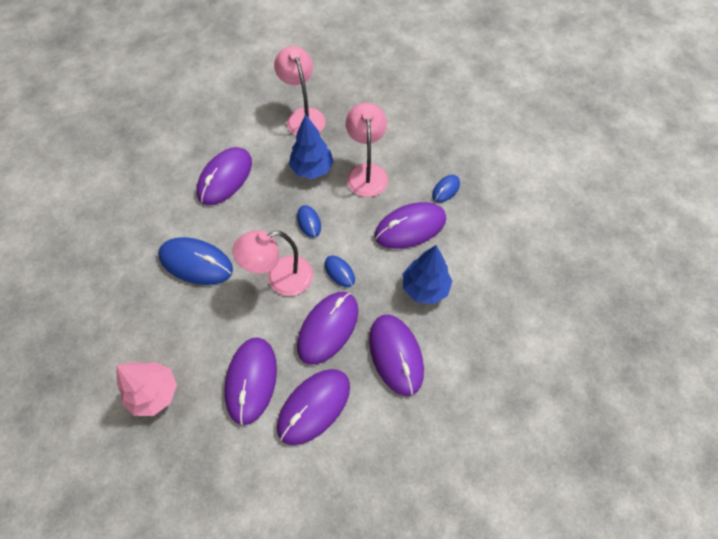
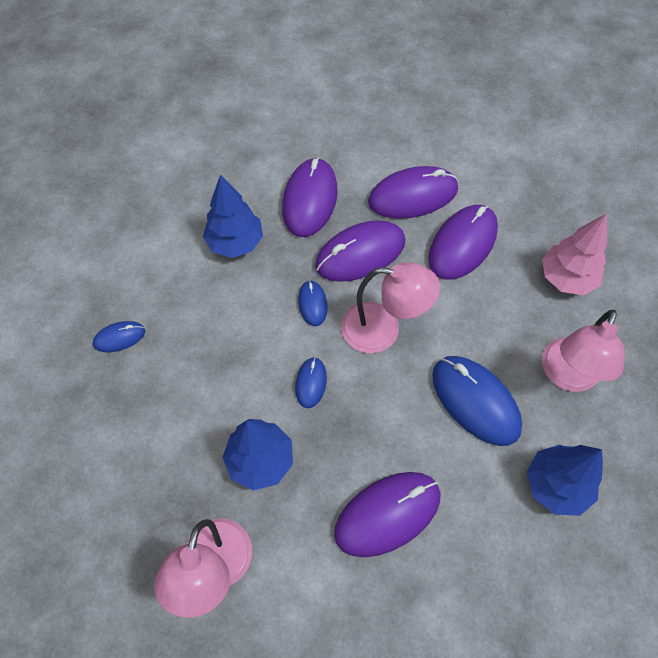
camera: 150 degrees left, 0 degrees up
pink lamp [346,103,388,197] -> pink lamp moved to [542,310,625,392]
purple mouse [374,202,446,249] -> none
none -> blue tree [527,445,603,516]

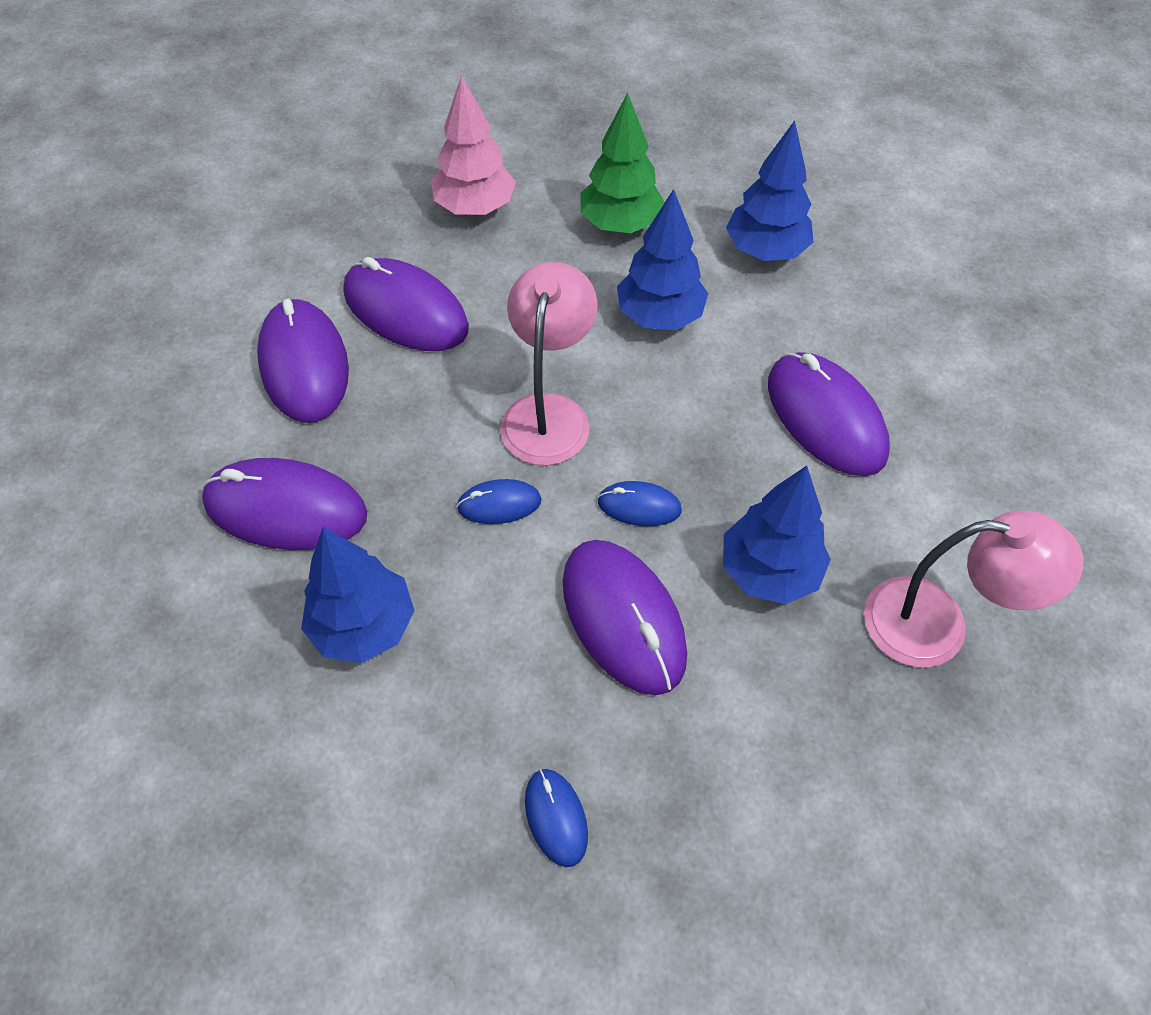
camera: 90 degrees left, 5 degrees down
purple mouse [315,220,405,282] -> purple mouse moved to [563,540,687,695]
blue mouse [432,356,522,446] -> blue tree [617,189,708,330]
pink lamp [542,310,625,392] -> green tree [580,93,665,233]

